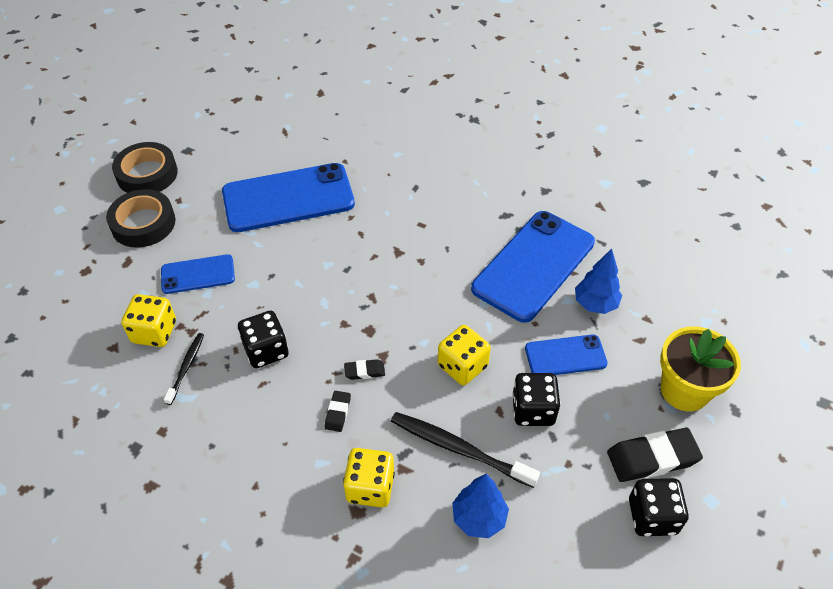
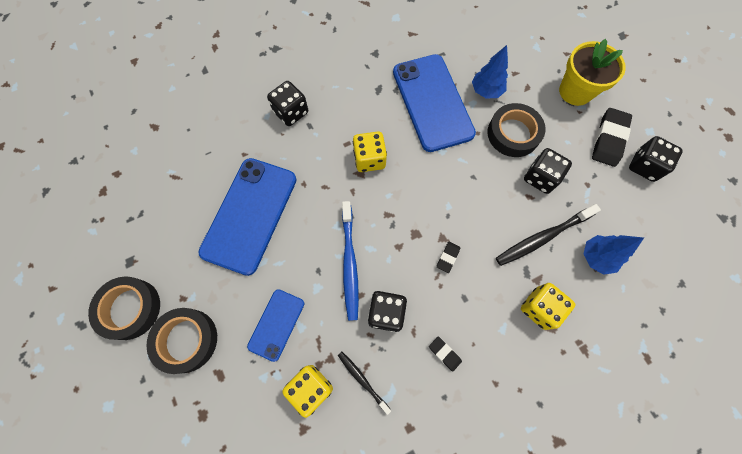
camera: 55 degrees left, 20 degrees up
black eraser [325,391,351,432] -> black eraser moved to [429,337,462,372]
yellow dice [438,325,491,385] -> yellow dice moved to [353,132,387,172]
blue phone [525,335,608,375] -> black tape [487,103,546,157]
none -> black dice [267,81,308,126]
none -> blue toothbrush [342,201,359,321]

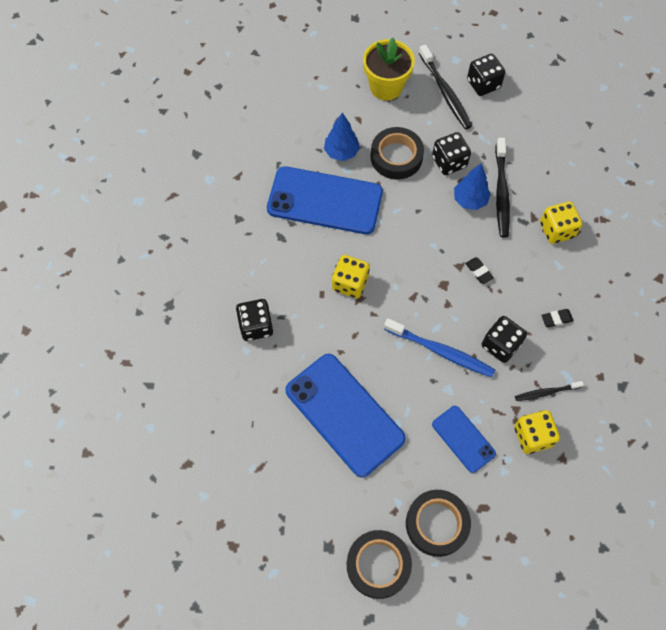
camera: 60 degrees left, 5 degrees down
blue tree [584,235,644,275] -> blue tree moved to [454,164,491,210]
black eraser [592,108,632,167] -> black toothbrush [419,44,472,129]

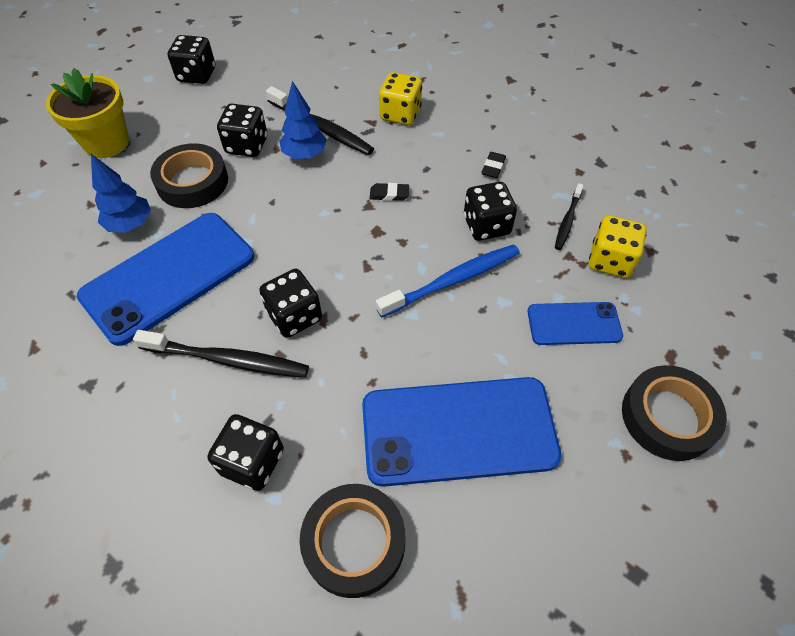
camera: 55 degrees left, 10 degrees down
yellow dice [332,255,370,299] -> black dice [259,269,322,338]
black tape [347,530,412,599] -> black tape moved to [300,484,405,598]
black toothbrush [419,44,472,129] -> black toothbrush moved to [133,330,309,378]

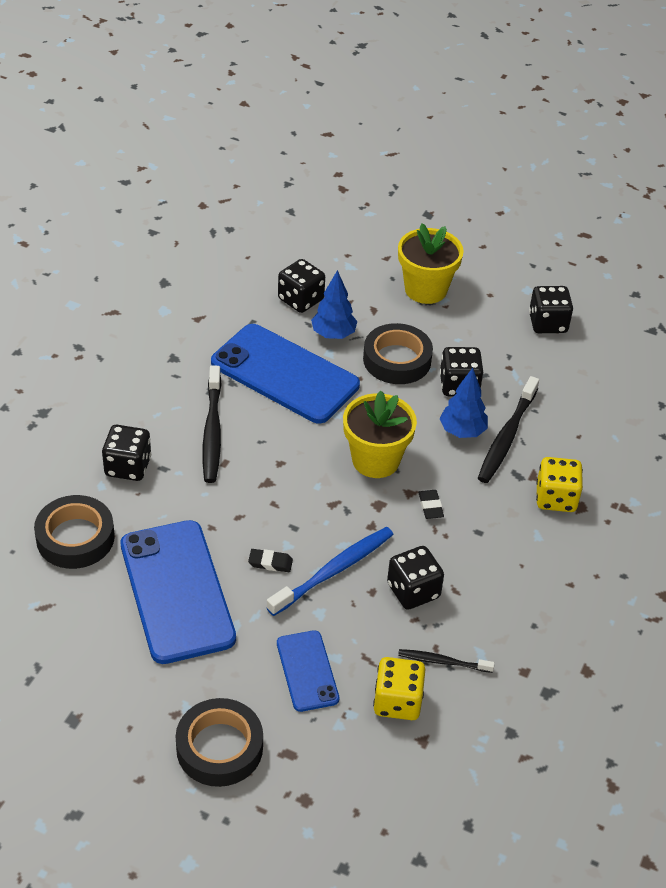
camera: 75 degrees right, 10 degrees down
black dice [259,269,322,338] -> black dice moved to [278,259,325,313]
blue toothbrush [376,244,520,317] -> blue toothbrush turned 90 degrees counterclockwise [266,527,394,616]
black eraser [481,152,506,178] -> black eraser moved to [248,549,293,572]
none -> yellow flower pot [343,391,417,478]

